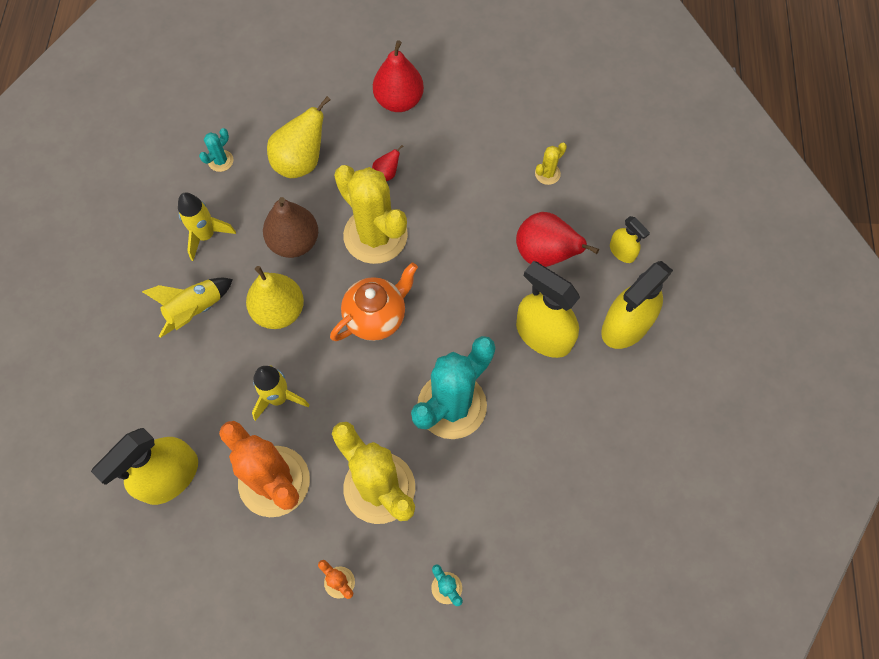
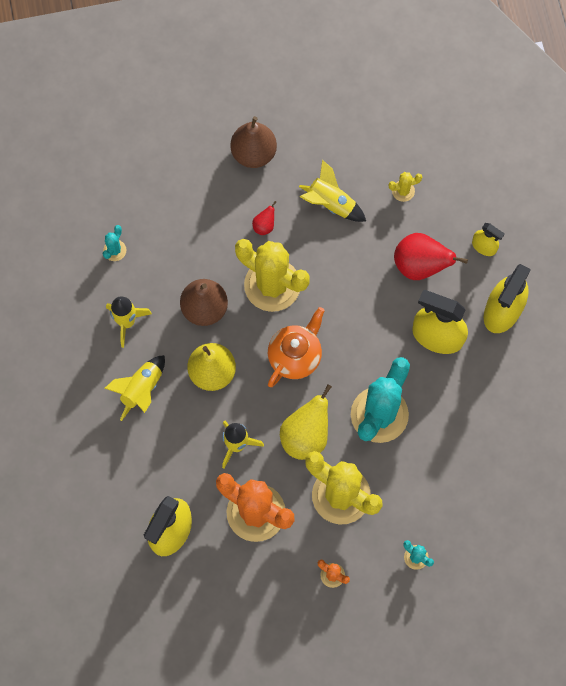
camera: 15 degrees left, 5 degrees up
yellow pear [267,96,331,178] -> yellow pear moved to [280,384,332,460]
red pear [373,40,424,112] -> brown pear [230,116,277,168]
yellow cactus [535,143,567,185] -> yellow cactus turned 45 degrees clockwise [389,172,422,202]
none -> yellow rocket [299,159,366,222]

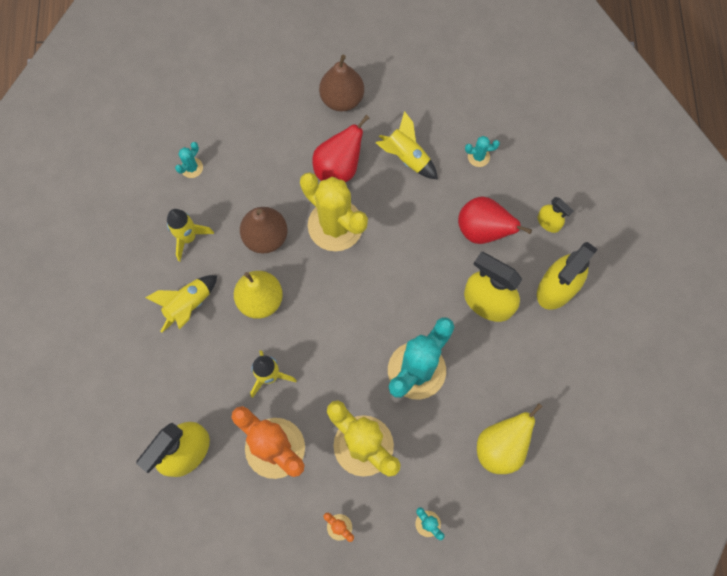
camera: 10 degrees right, 0 degrees up
red pear [252,201,276,235] -> red pear [312,115,369,182], size x2.12
orange teapot [268,307,325,387] -> none
yellow pear [280,384,332,460] -> yellow pear moved to [477,403,543,474]
yellow cactus [389,172,422,202] -> turquoise cactus [465,136,500,167]

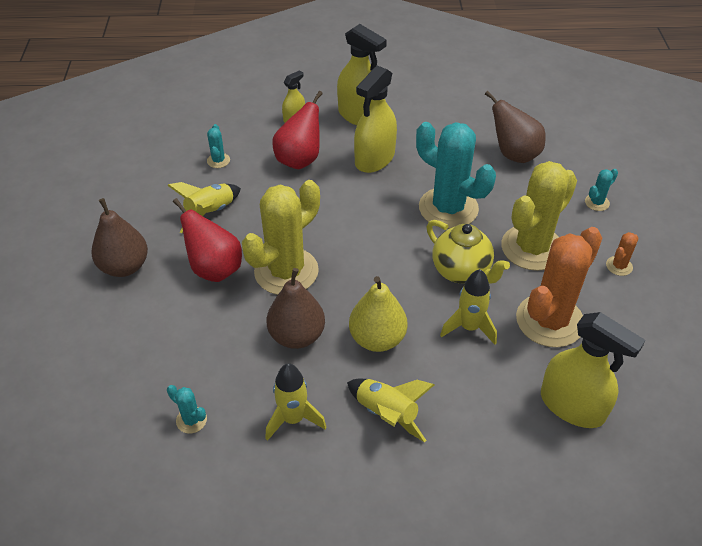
camera: 90 degrees left, 25 degrees down
yellow pear [477,403,543,474] -> brown pear [485,91,546,163]
none -> yellow teapot [426,220,510,284]

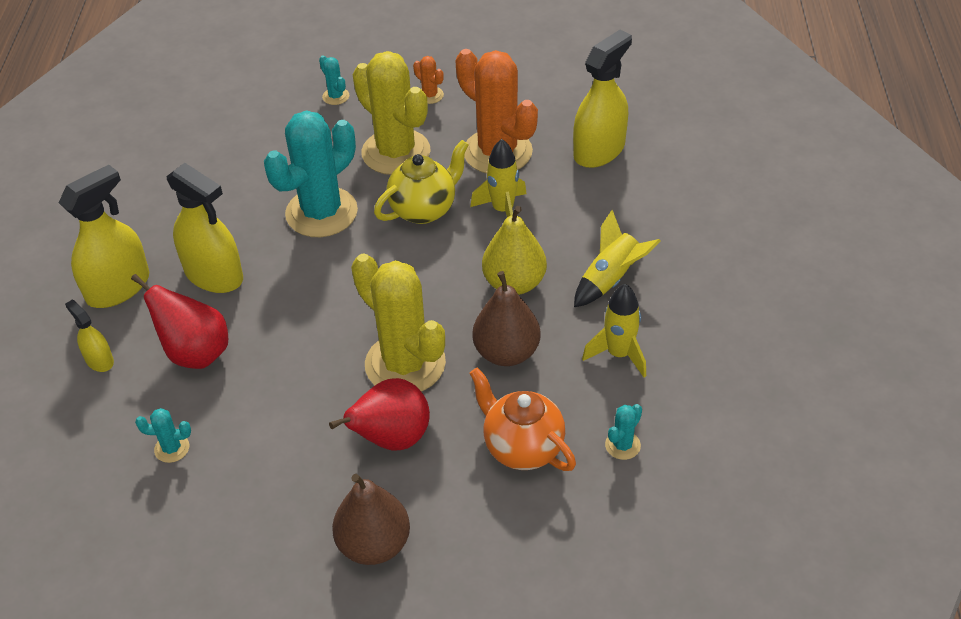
camera: 85 degrees left, 0 degrees up
yellow rocket [167,182,241,233] -> none
brown pear [485,91,546,163] -> none
none -> orange teapot [470,368,576,471]

